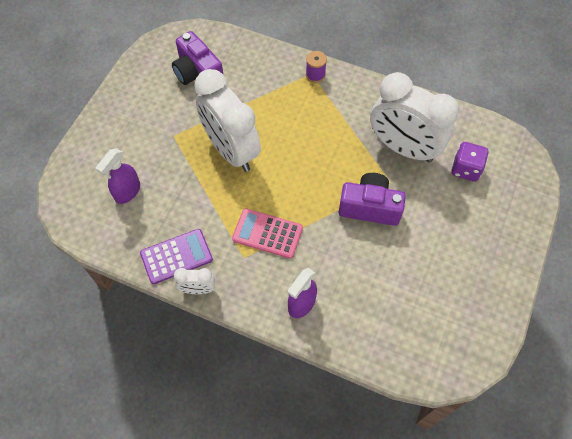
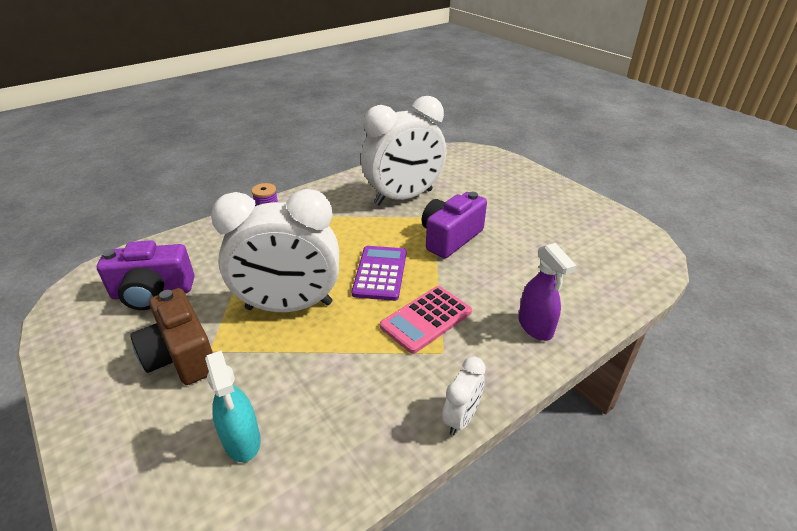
camera: 60 degrees left, 25 degrees down
purple spray bottle [96,148,140,204] -> turquoise spray bottle [205,350,261,462]
purple calculator [140,229,213,284] -> purple calculator moved to [352,246,406,301]
purple dice [451,142,488,182] -> none
none -> brown camera [130,288,213,385]

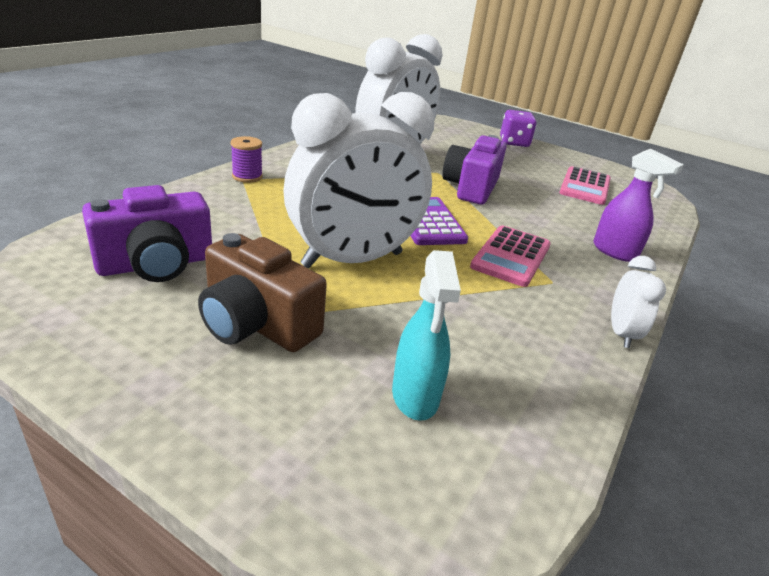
camera: 25 degrees left, 5 degrees down
turquoise spray bottle [205,350,261,462] -> turquoise spray bottle turned 45 degrees clockwise [392,250,461,421]
none -> purple dice [500,110,537,147]
none -> pink calculator [559,166,611,205]

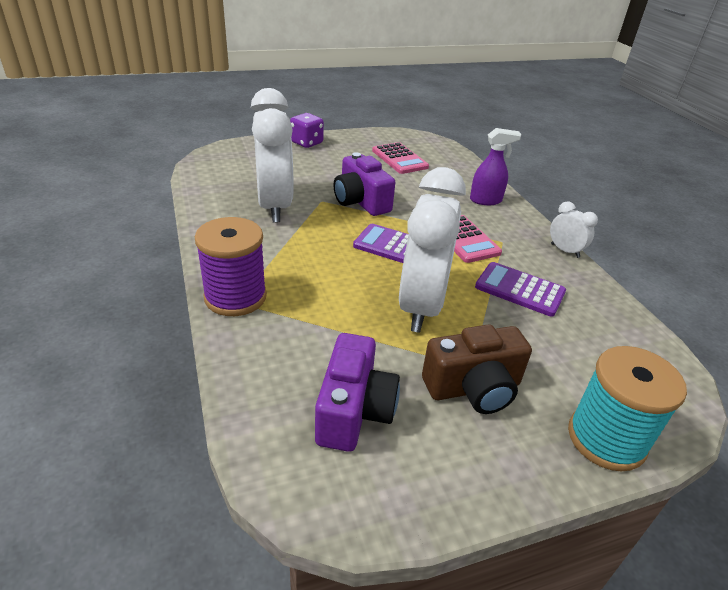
camera: 50 degrees left, 5 degrees up
purple spool [231,136,263,183] -> purple spool [195,217,267,316], size x1.98
turquoise spray bottle [392,250,461,421] -> none
none -> purple calculator [475,262,566,317]
none -> turquoise spool [568,346,687,471]

